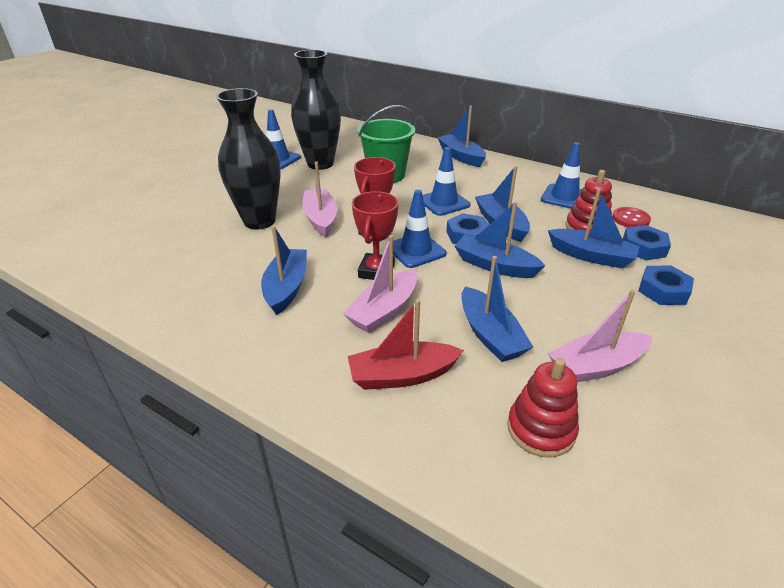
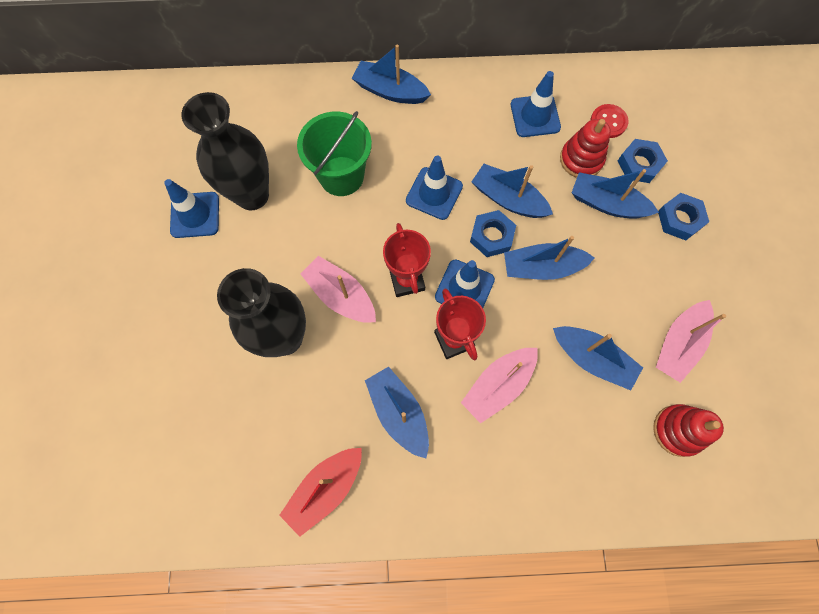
camera: 35 degrees left, 35 degrees up
pink boat [343,235,418,333] -> pink boat turned 45 degrees clockwise [461,348,538,423]
red boat [348,299,464,390] -> red boat moved to [279,448,361,537]
blue boat [548,189,640,269] -> blue boat turned 150 degrees counterclockwise [572,169,659,219]

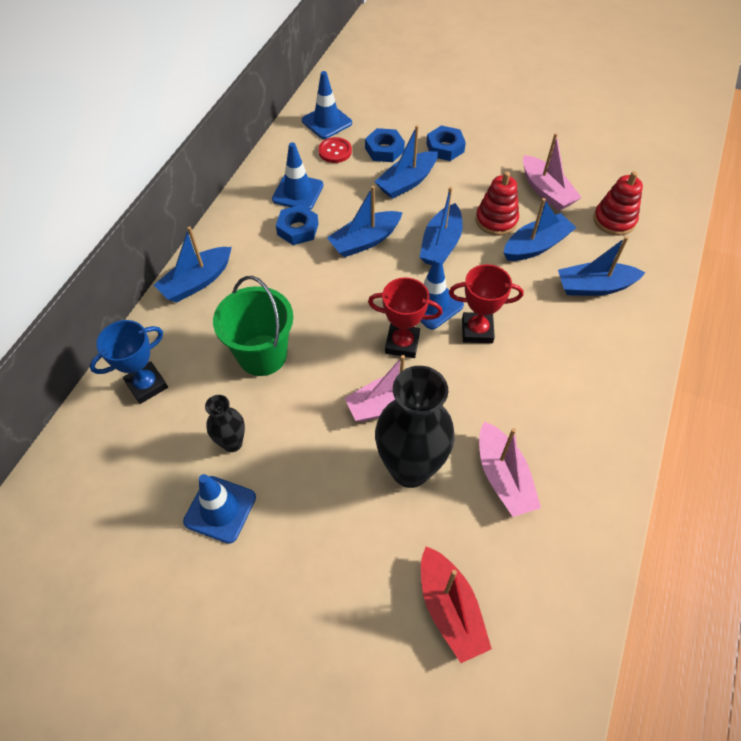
camera: 65 degrees left, 15 degrees down
black vase [182,92,269,210] -> black vase [205,395,245,452], size x0.51
red boat [279,448,361,537] -> red boat moved to [421,546,492,663]
blue boat [365,367,429,458] -> blue boat moved to [558,236,646,296]
blue traffic cone [406,156,463,220] -> blue traffic cone moved to [302,71,352,139]
pink boat [461,348,538,423] -> pink boat moved to [479,421,541,517]
blue nut [470,210,516,257] -> blue nut moved to [276,205,318,245]
red stacking toy [560,119,611,178] -> red stacking toy moved to [476,171,519,236]
none -> blue trophy [90,320,168,404]

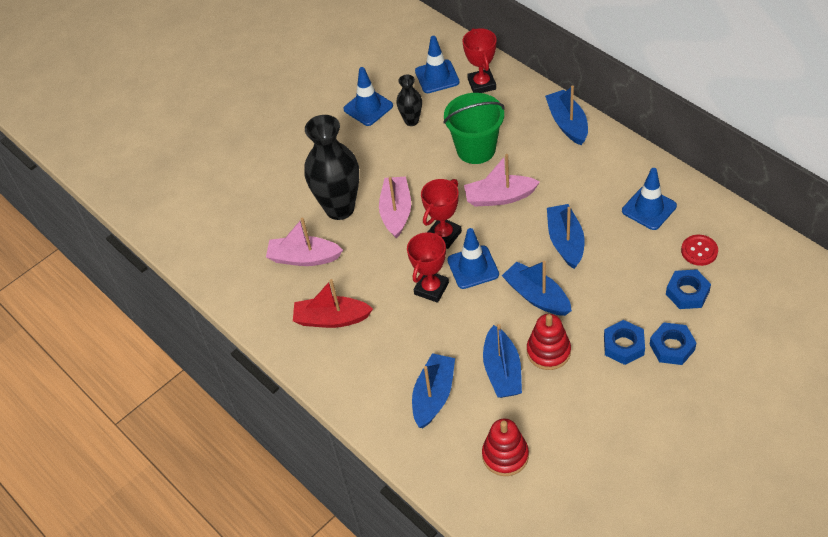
camera: 120 degrees right, 5 degrees down
blue trophy [90,320,168,404] -> red trophy [462,28,497,93]
blue nut [276,205,318,245] -> blue nut moved to [604,320,645,365]
blue traffic cone [302,71,352,139] -> blue traffic cone moved to [415,36,460,93]
blue boat [375,125,438,199] -> none
red boat [421,546,492,663] -> red boat moved to [293,279,373,328]
pink boat [523,133,582,211] -> pink boat moved to [464,154,540,207]

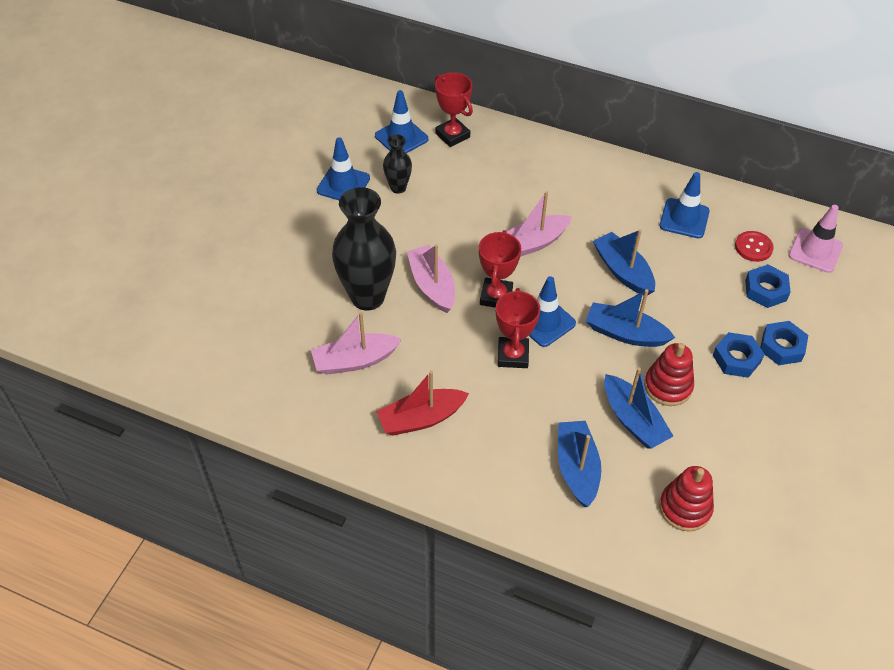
camera: 30 degrees left, 0 degrees up
green bucket [443,93,505,164] -> none
blue boat [545,85,588,145] -> none
none -> pink traffic cone [788,205,843,273]

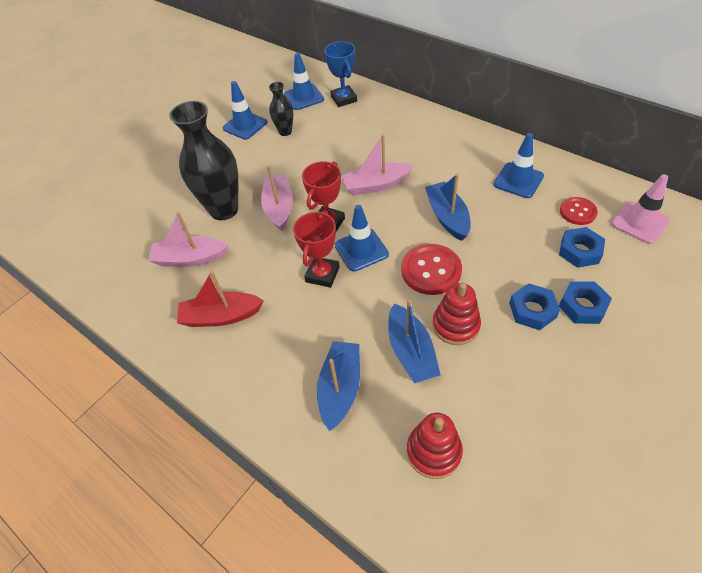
camera: 20 degrees right, 0 degrees up
red trophy [435,72,473,147] -> blue trophy [324,41,357,107]
blue boat [586,289,675,347] -> red button [401,244,462,295]

